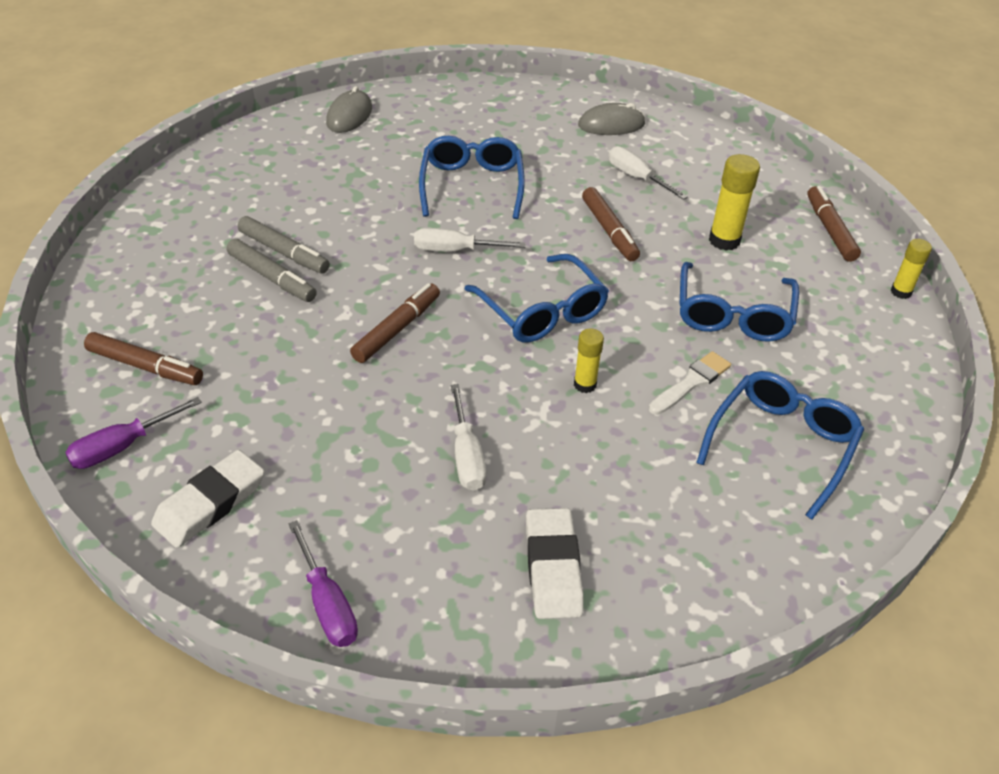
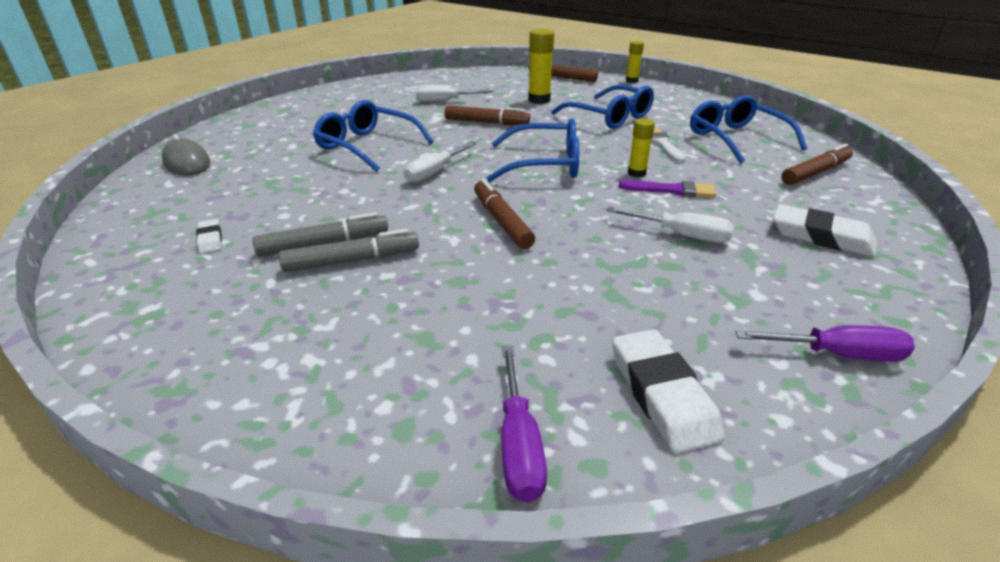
camera: 55 degrees left, 10 degrees down
brown marker [84,332,203,385] -> brown marker moved to [781,144,853,185]
grey mouse [578,103,646,135] -> none
none -> white eraser [196,219,222,253]
none -> purple brush [619,180,716,198]

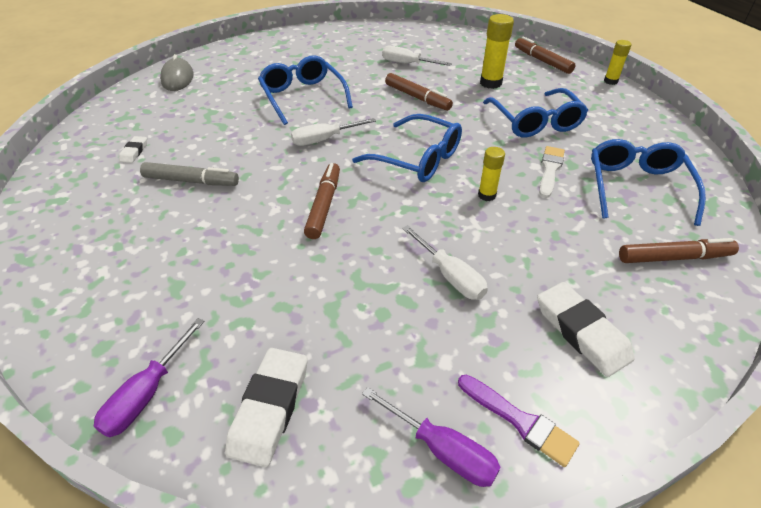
camera: 30 degrees right, 10 degrees up
grey marker [279,229,419,272] -> none
purple brush [619,180,716,198] -> purple brush moved to [458,375,580,467]

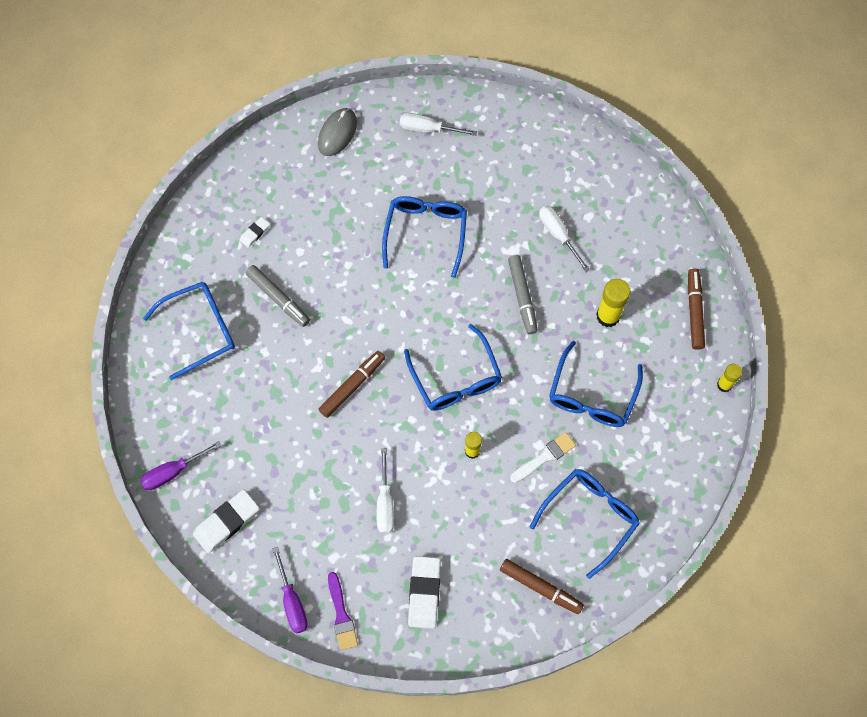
camera: 35 degrees right, 25 degrees up
white screwdriver [291,118,376,146] -> white screwdriver moved to [400,113,477,136]
brown marker [385,73,453,111] -> grey marker [508,255,538,334]
none -> blue glasses [143,282,235,380]

